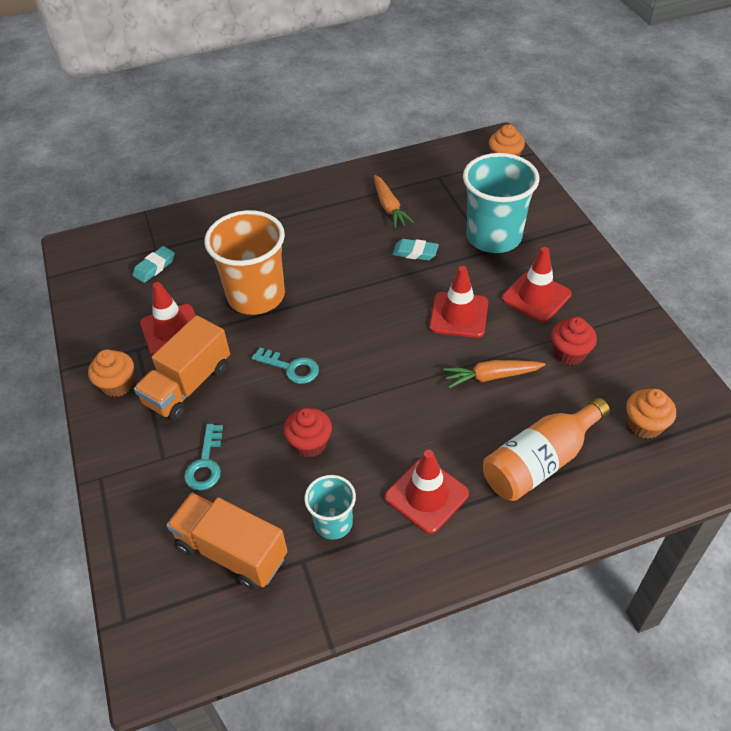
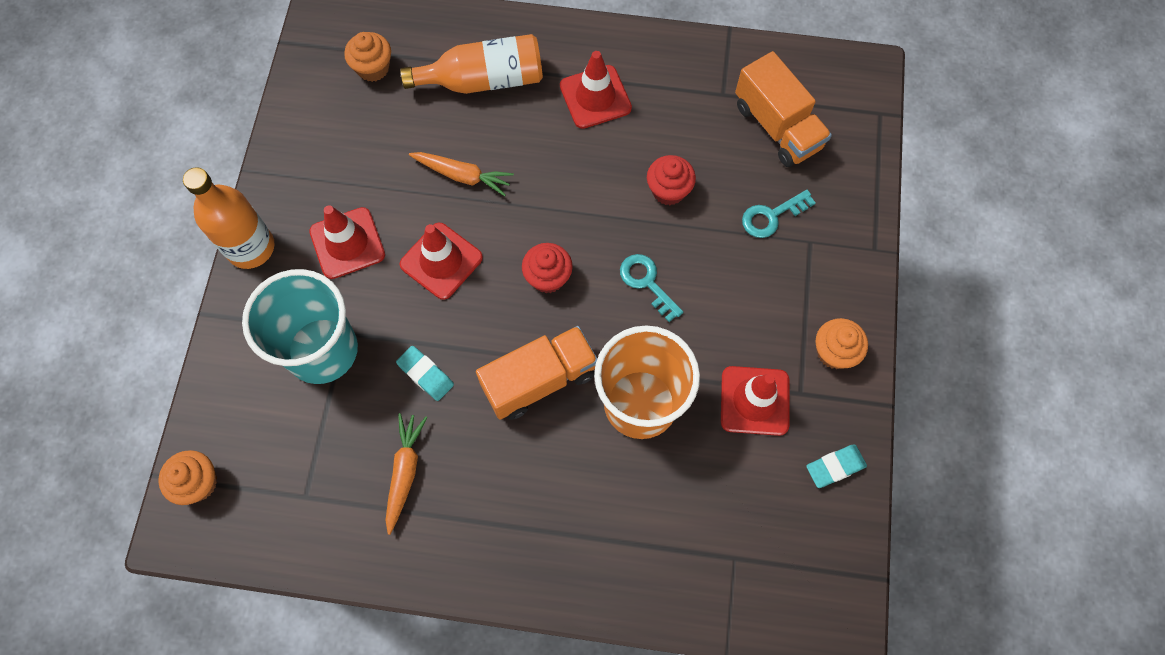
camera: 155 degrees left, 20 degrees up
turquoise eraser [133,246,175,283] -> turquoise eraser moved to [806,444,867,488]
orange truck [134,315,230,421] -> orange truck moved to [476,326,598,420]
turquoise key [184,424,223,491] -> turquoise key turned 150 degrees counterclockwise [742,190,816,238]
turquoise cup [304,475,356,540] -> none
red cupcake [551,317,597,365] -> red cupcake moved to [522,243,573,293]
none -> orange bottle [183,167,275,269]

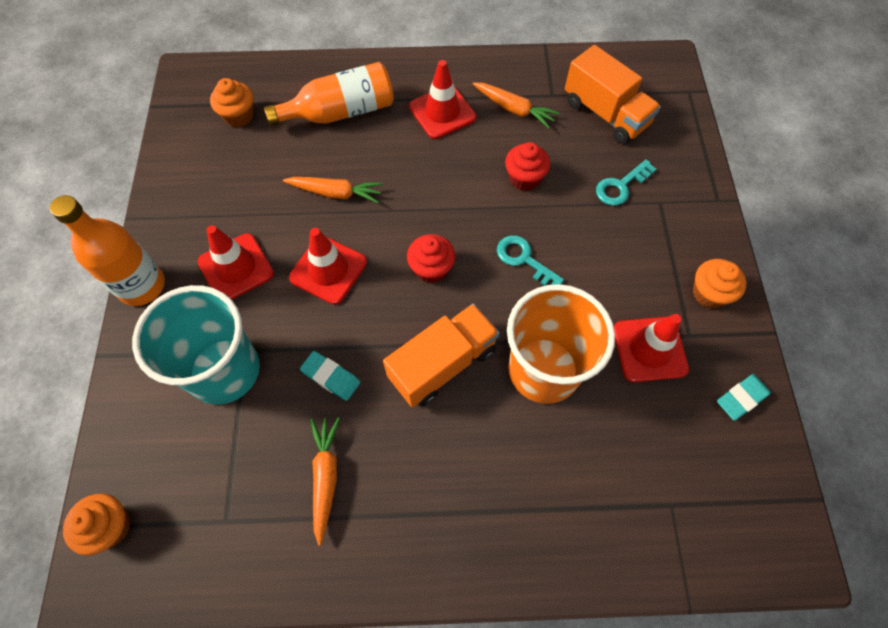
camera: 10 degrees left, 5 degrees down
none -> orange carrot [473,82,560,128]

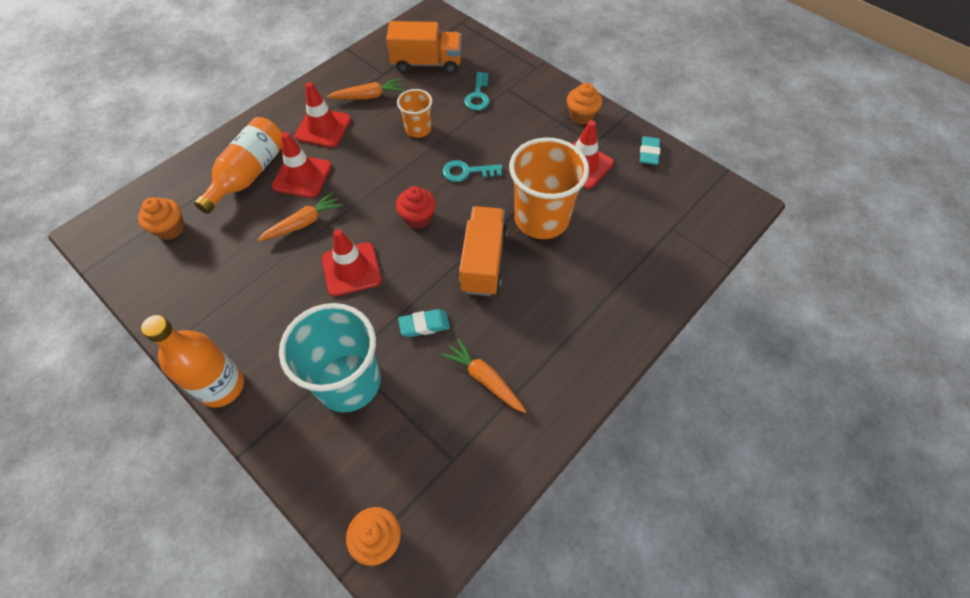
camera: 45 degrees left, 5 degrees down
red traffic cone [197,225,274,299] -> red traffic cone moved to [272,132,331,198]
red cupcake [505,142,550,191] -> orange cup [397,89,432,138]

